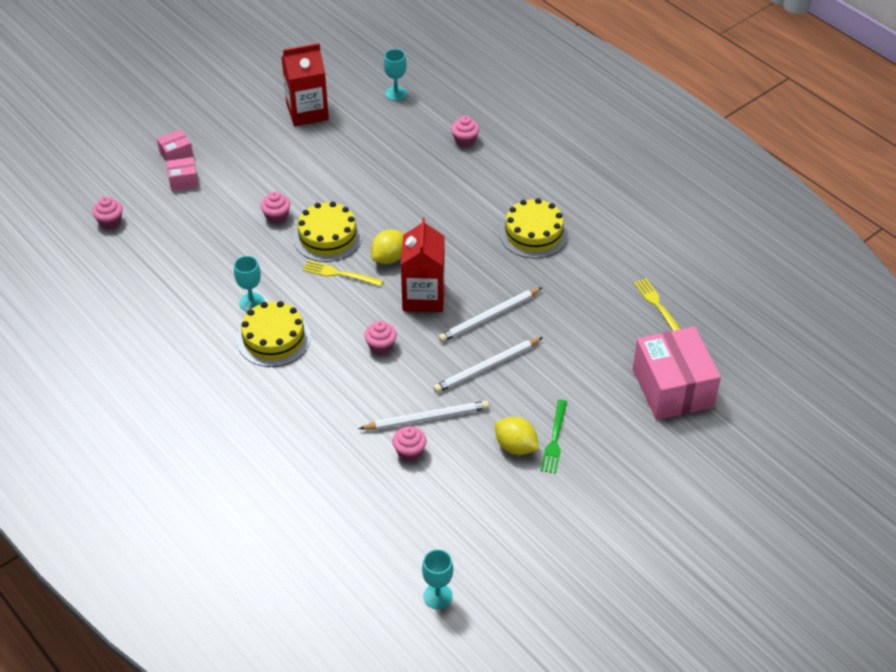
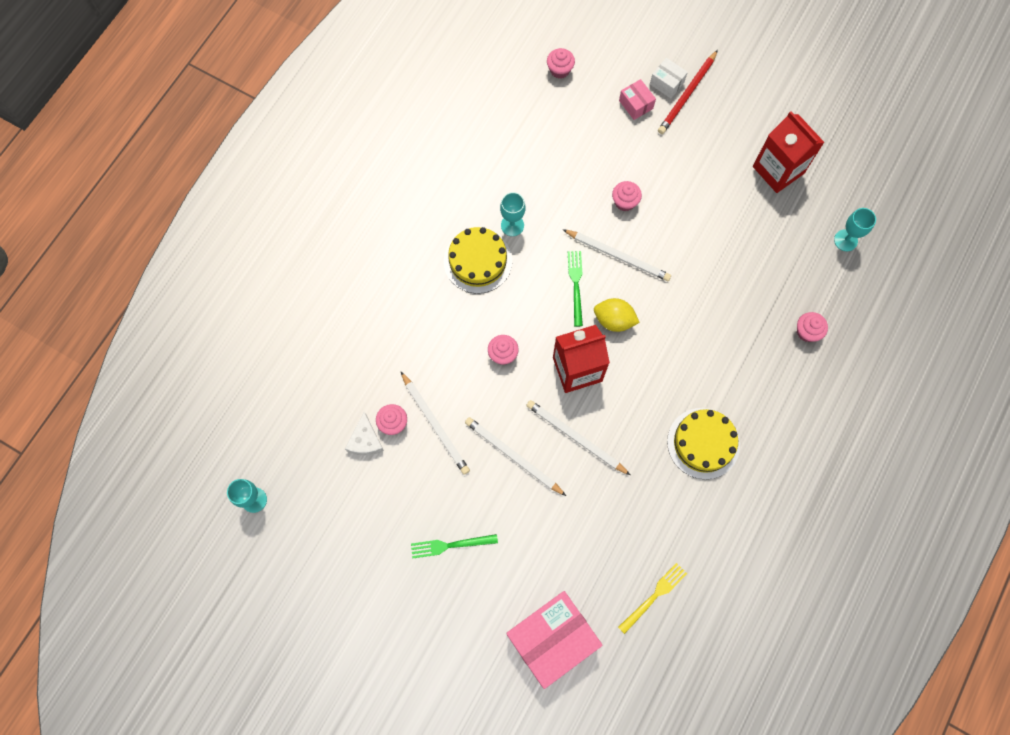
camera: 70 degrees right, 25 degrees up
pink box [157,130,193,161] -> white box [650,58,688,98]
yellow cake [293,202,363,262] -> white pencil [562,229,671,281]
yellow fork [303,260,383,286] -> green fork [568,251,583,327]
yellow lemon [495,417,539,455] -> none
none -> white cheese [345,412,384,455]
none -> red pencil [658,50,718,134]

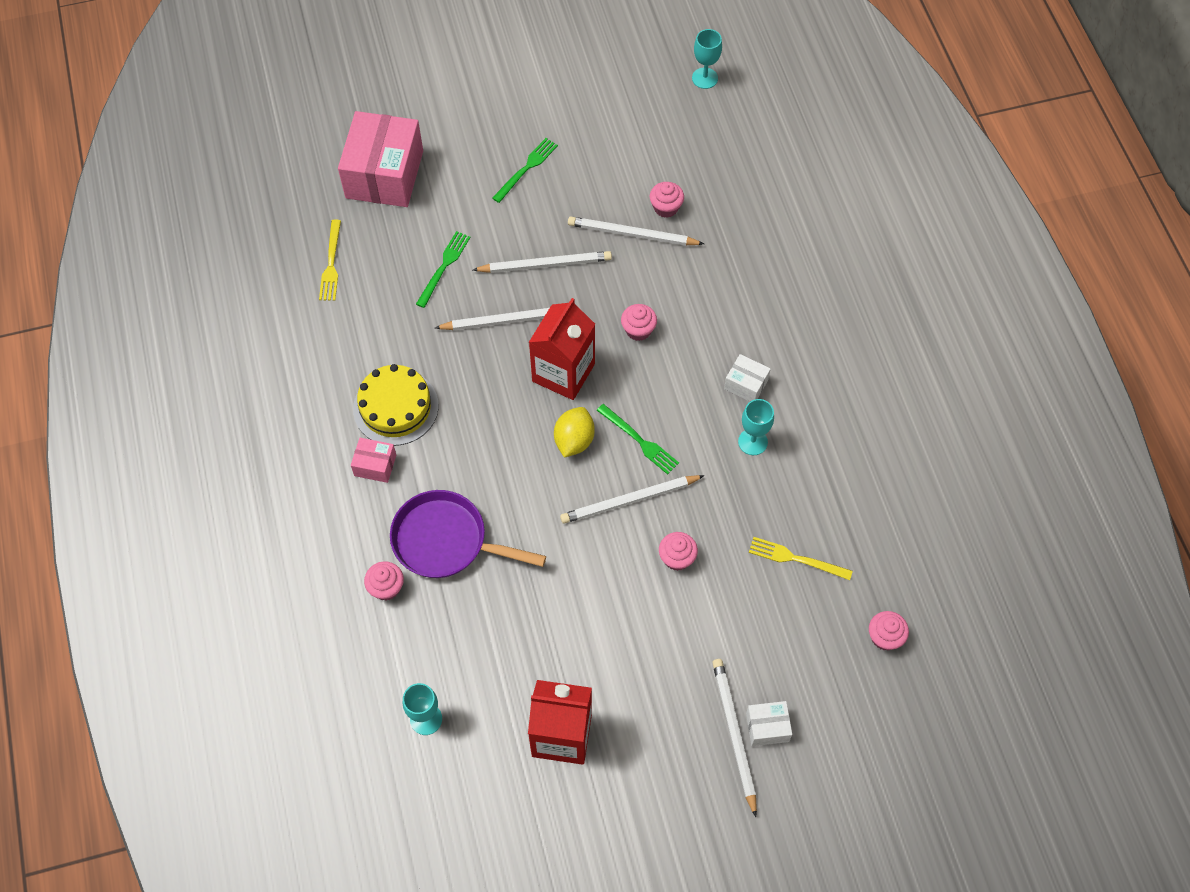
camera: 135 degrees right, 10 degrees down
white cheese [345,412,384,455] -> none
yellow cake [444,227,512,294] -> white box [724,354,771,401]
yellow lemon [594,298,640,332] -> yellow lemon turned 45 degrees counterclockwise [554,407,595,458]
pink box [619,79,656,120] -> pink box moved to [351,438,396,483]
red pencil [658,50,718,134] -> white pencil [712,659,757,817]
none -> purple pan [390,490,546,578]
none -> green fork [416,231,471,308]
none -> yellow fork [749,537,853,580]

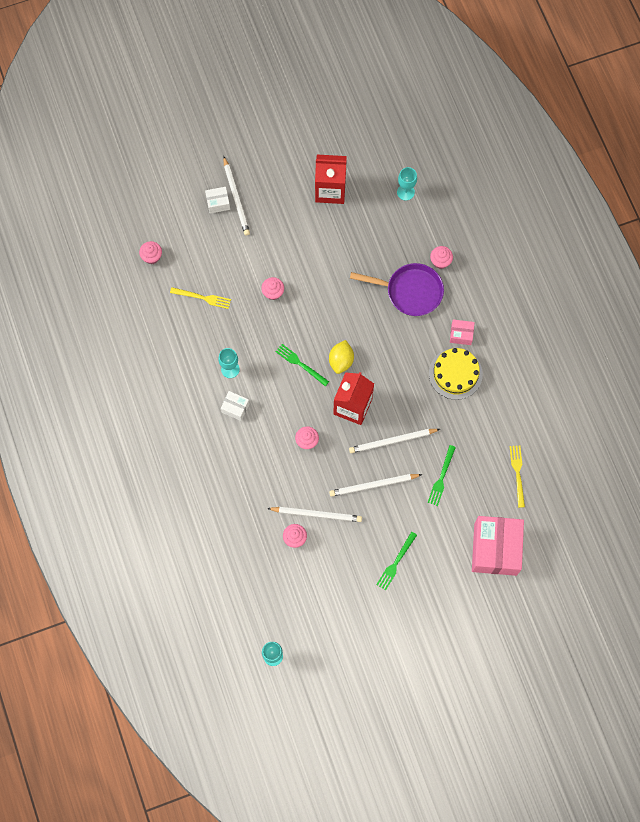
camera: 175 degrees right, 10 degrees up
white pencil [560,475,705,524] -> none

